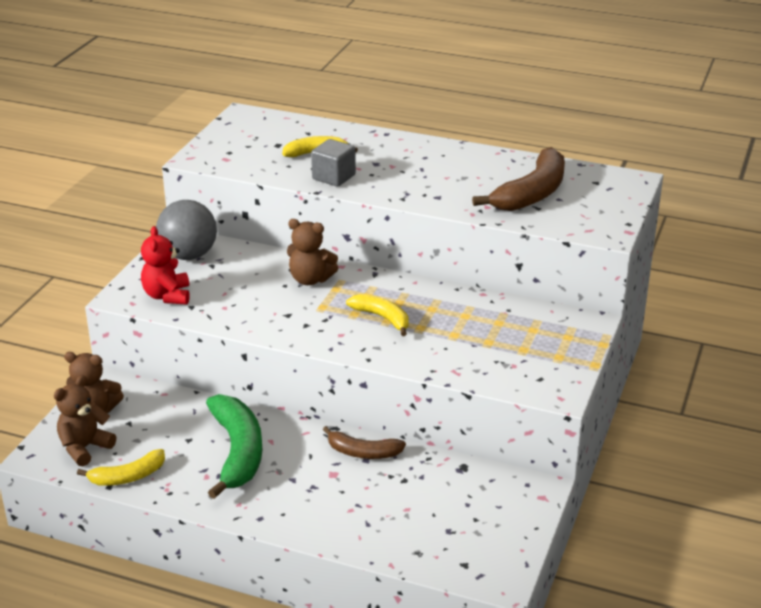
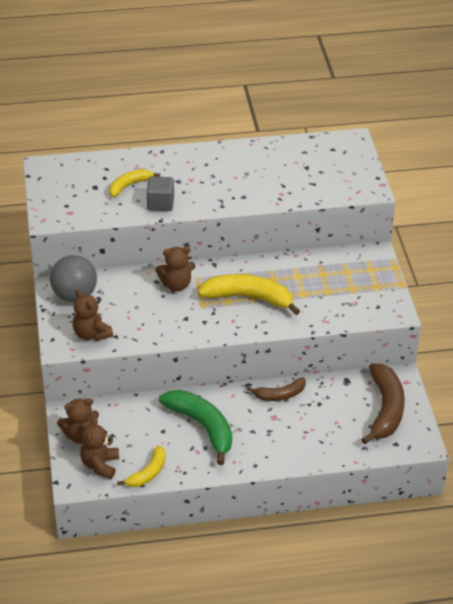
camera: 30 degrees left, 10 degrees up
red teddy bear [141,226,190,305] -> brown teddy bear [73,290,113,341]
yellow banana [346,294,409,336] -> yellow banana [198,274,300,315], size x1.73
brown banana [472,147,565,211] -> brown banana moved to [361,364,405,444]

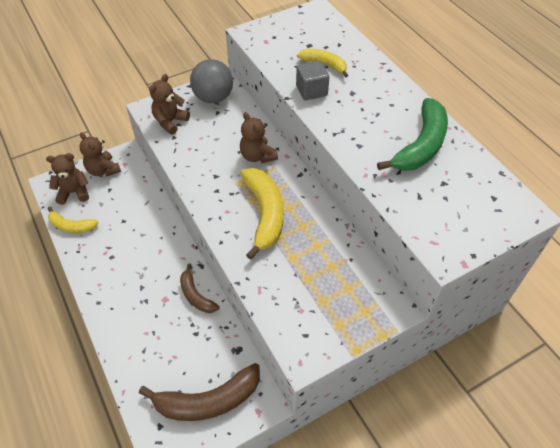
camera: 70 degrees right, 10 degrees up
green banana [159,390,232,465] -> green banana moved to [377,98,448,171]

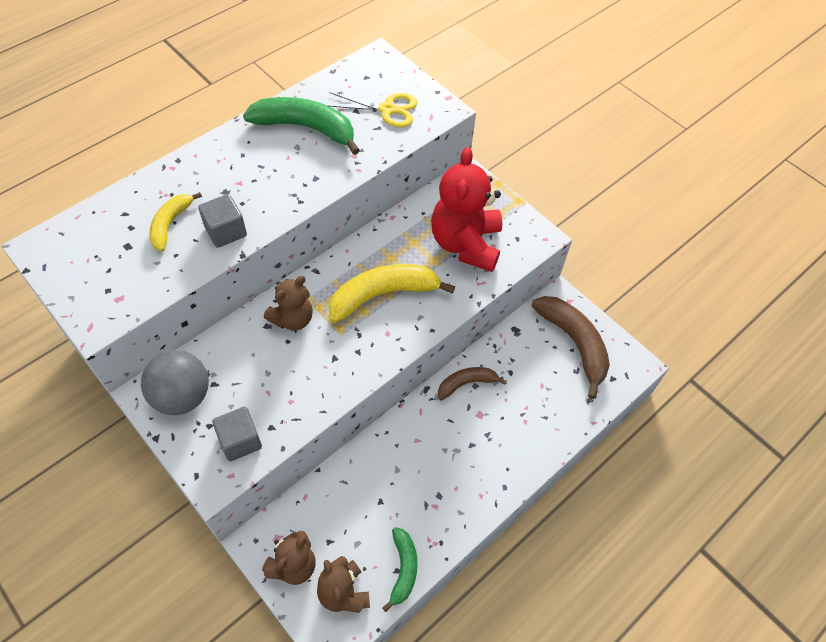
camera: 105 degrees left, 5 degrees up
yellow banana [48,207,99,233] -> green banana [383,527,418,612]
brown teddy bear [149,74,190,135] -> grey cube [212,407,262,461]
brown banana [180,263,219,313] -> brown banana turned 150 degrees counterclockwise [438,367,507,401]
none -> yellow scissors [327,92,417,128]
none -> red teddy bear [431,147,502,272]

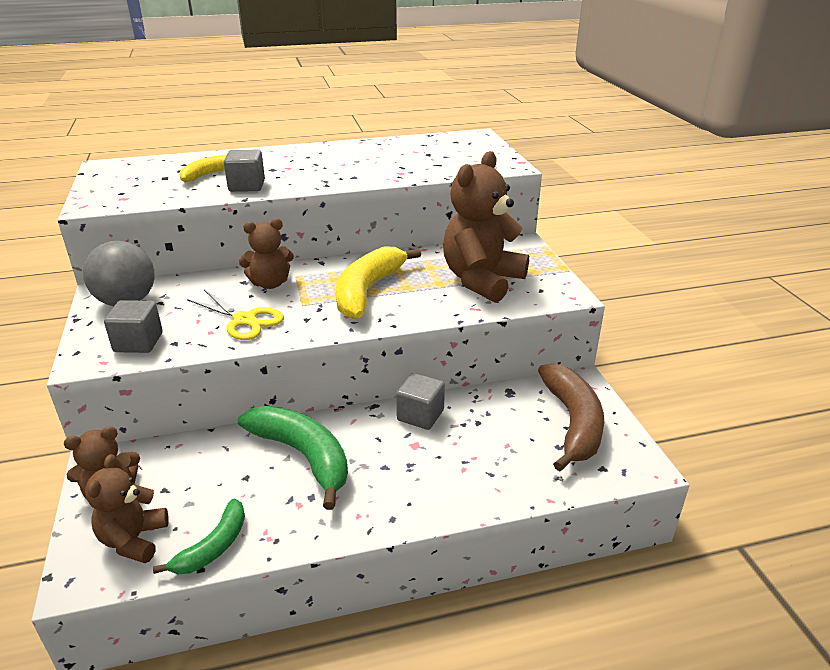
camera: 30 degrees right, 25 degrees down
green banana [243,97,360,155] -> green banana moved to [238,406,348,510]
yellow scissors [327,92,417,128] -> yellow scissors moved to [187,290,284,340]
yellow banana [329,264,455,323] -> yellow banana turned 75 degrees counterclockwise [336,246,421,319]
red teddy bear [431,147,502,272] -> brown teddy bear [443,151,529,303]
brown banana [438,367,507,401] -> grey cube [396,373,445,430]

